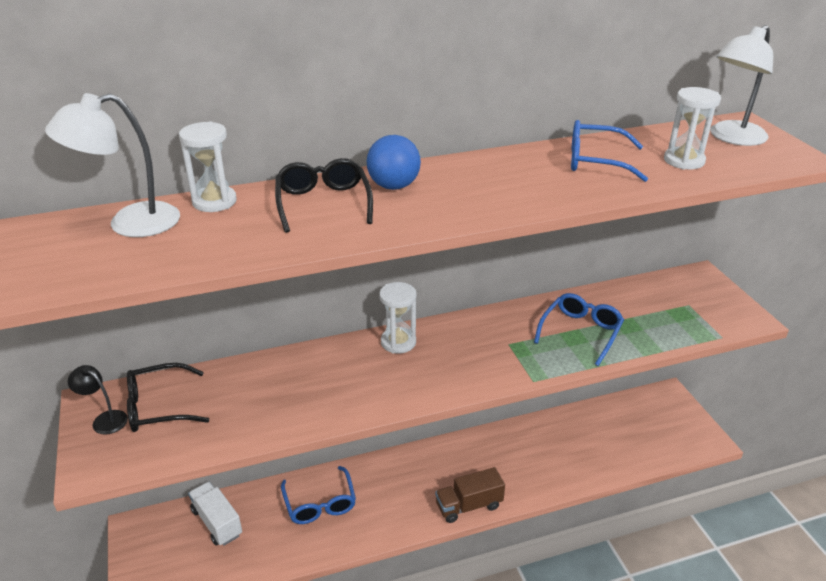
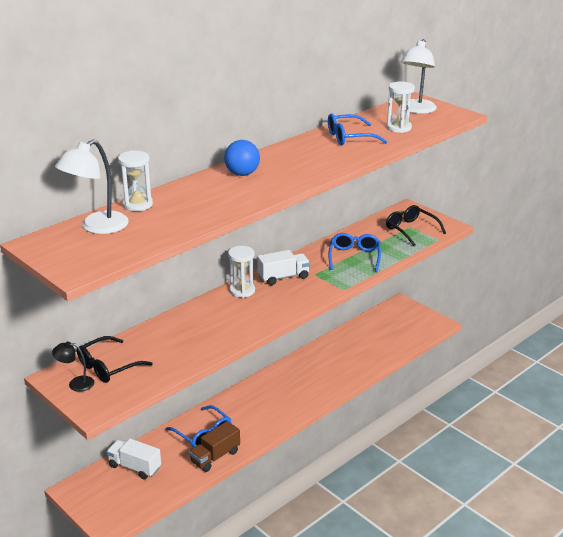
camera: 25 degrees left, 5 degrees down
black glasses [275,158,373,233] -> black glasses moved to [386,205,446,246]
brown truck [435,467,505,523] -> brown truck moved to [189,421,240,472]
none -> white truck [257,250,310,285]

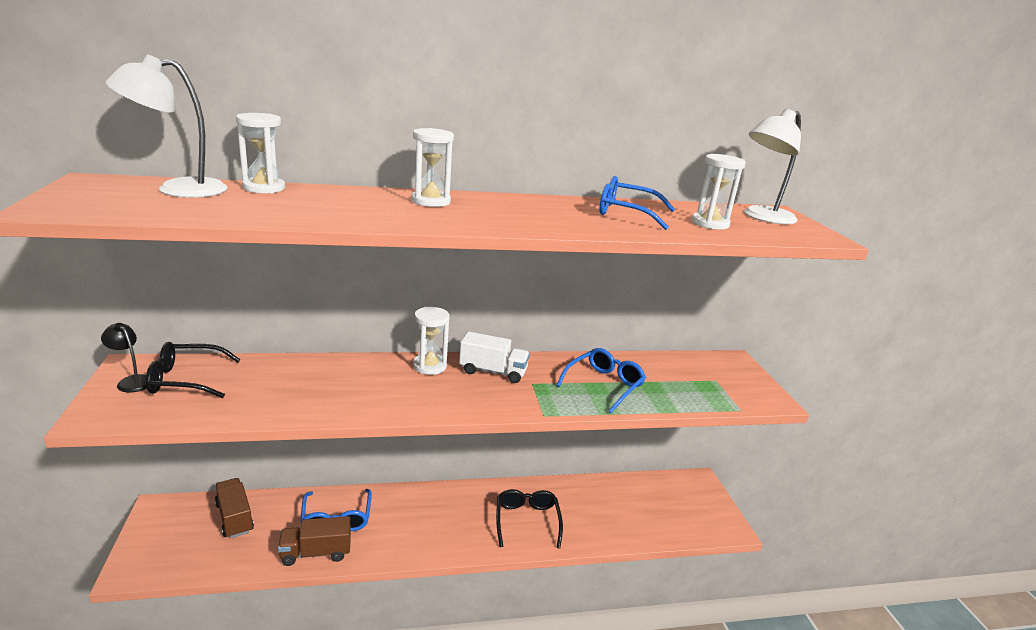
camera: 30 degrees right, 5 degrees down
white truck [106,439,161,479] -> brown truck [215,478,254,538]
blue ball [224,140,260,176] -> white hourglass [411,128,454,207]
black glasses [386,205,446,246] -> black glasses moved to [496,489,563,549]

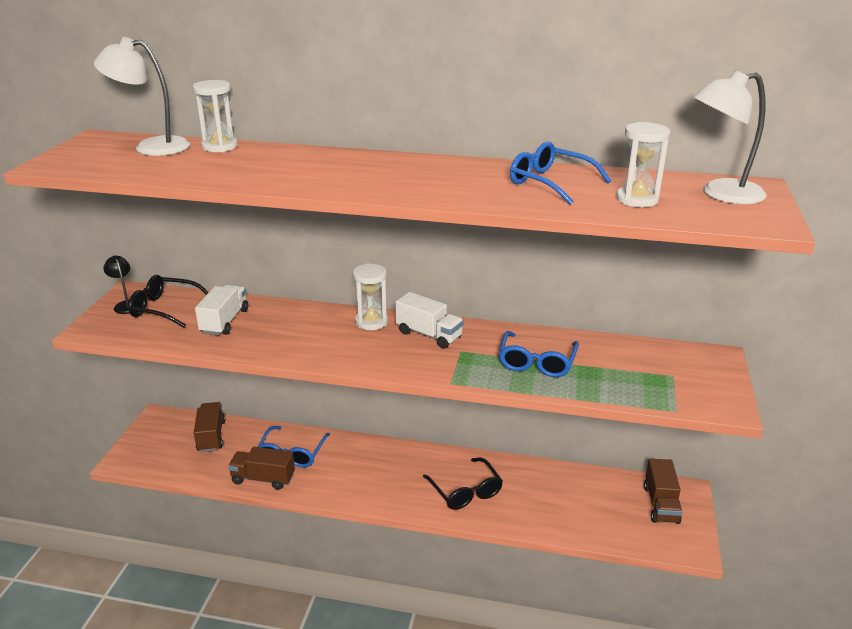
camera: 25 degrees right, 5 degrees up
white hourglass [411,128,454,207] -> none
black glasses [496,489,563,549] -> black glasses turned 135 degrees clockwise [423,458,503,510]
blue glasses [556,348,646,413] -> blue glasses turned 135 degrees clockwise [499,331,579,377]
none -> white truck [195,285,248,335]
none -> brown truck [644,459,682,524]

